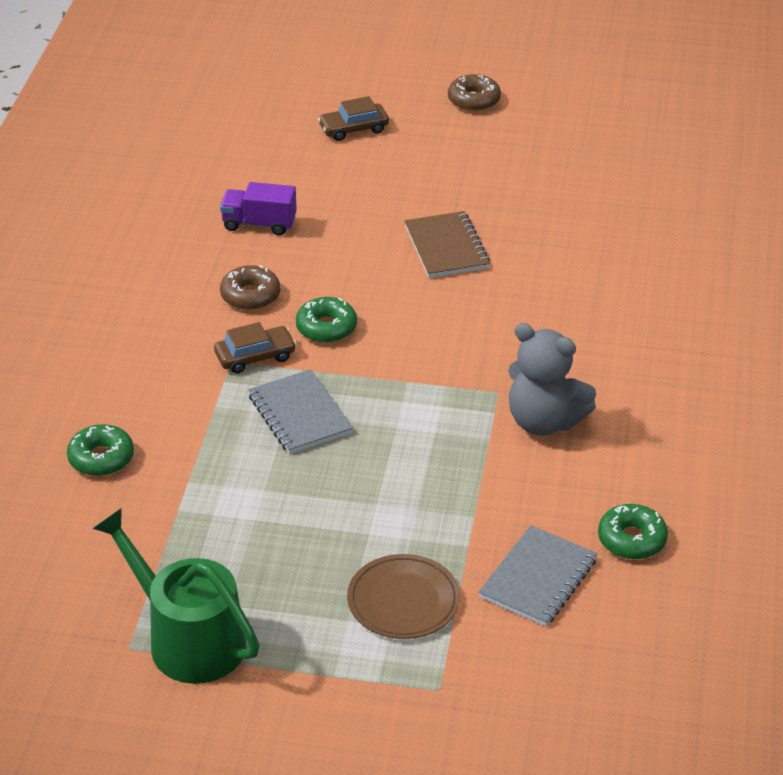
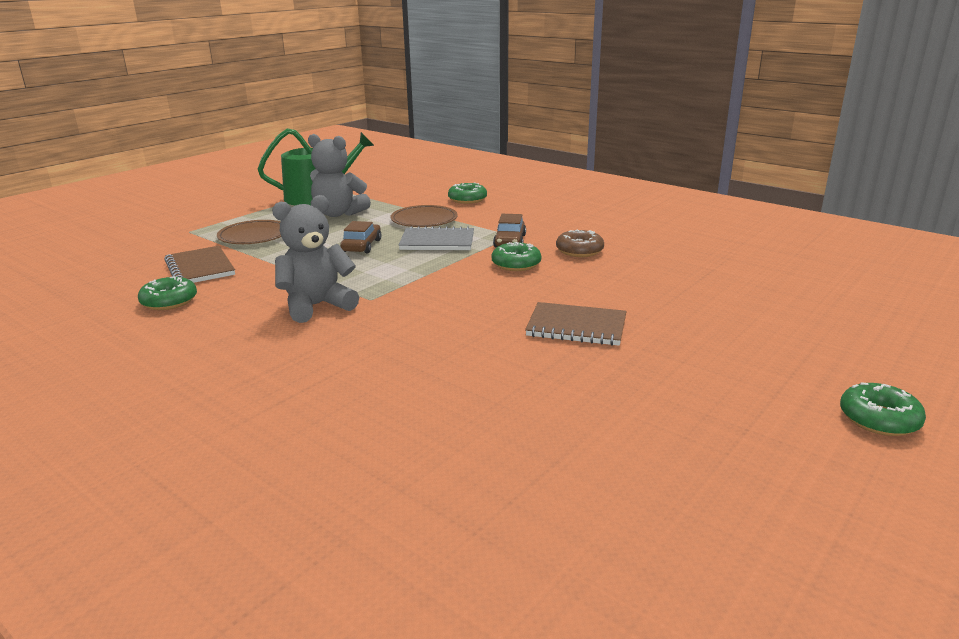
camera: 120 degrees right, 15 degrees down
purple truck [220,182,297,236] -> none
brown car [318,96,389,141] -> brown car moved to [340,221,381,253]
brown donut [448,74,501,111] -> green donut [840,382,926,436]
grey notebook [479,525,597,627] -> brown notebook [164,246,235,283]
none -> grey teddy bear [308,134,371,217]
none -> brown plate [391,205,458,227]

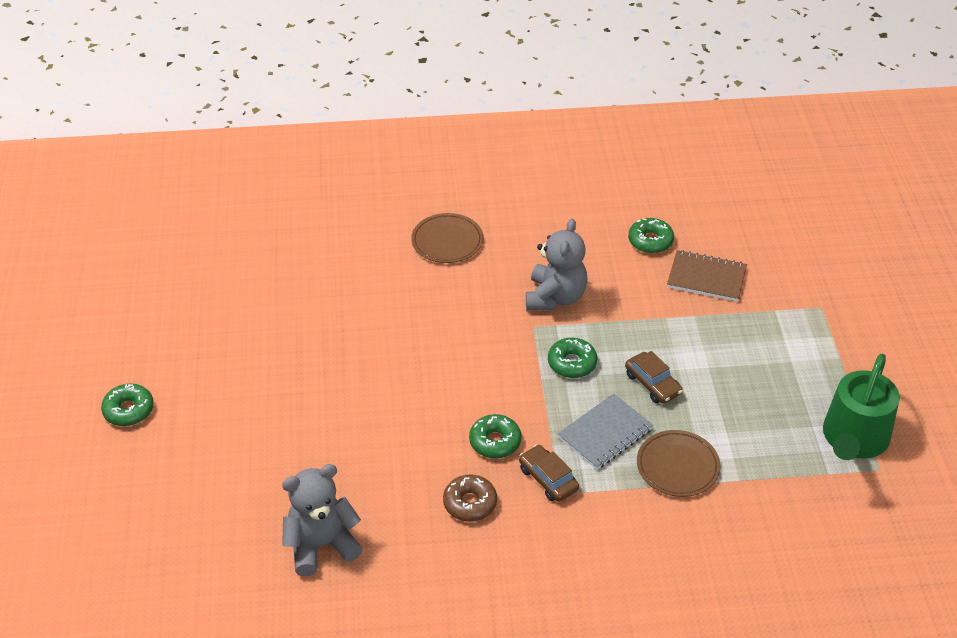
camera: 135 degrees right, 20 degrees up
brown plate [217,220,281,244] -> brown plate moved to [411,213,483,263]
grey teddy bear [308,134,371,217] -> grey teddy bear moved to [282,464,363,577]
green donut [448,182,487,204] -> green donut moved to [548,338,598,378]
brown notebook [525,302,627,346] -> none

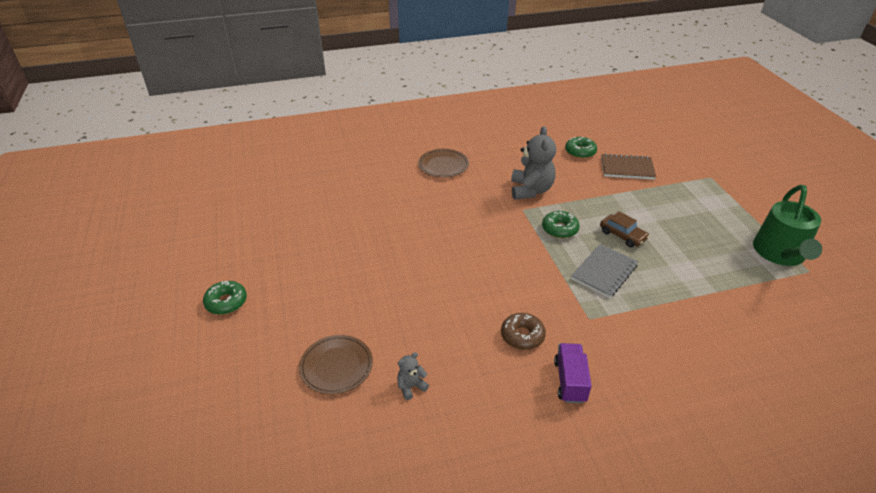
camera: 10 degrees left, 5 degrees down
grey teddy bear [282,464,363,577] -> grey teddy bear [397,352,429,400], size x0.47
green donut [469,414,521,458] -> none
brown car [519,445,579,502] -> none
brown plate [637,430,721,497] -> brown plate moved to [299,335,373,395]
none -> purple truck [554,343,592,404]

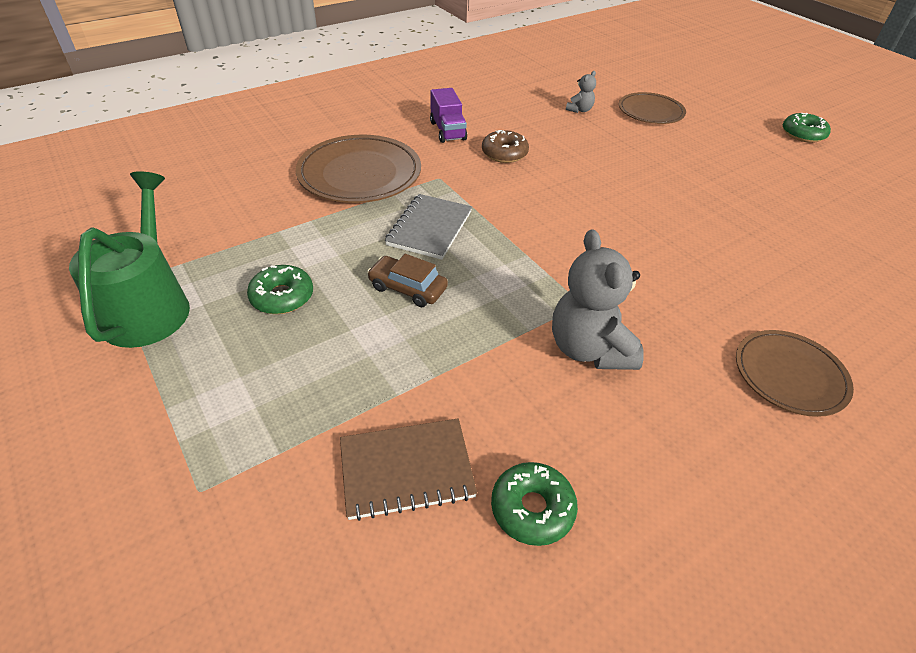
camera: 160 degrees right, 5 degrees up
green donut [542,211,580,238] -> green donut moved to [247,265,313,314]
none -> brown plate [296,135,421,203]

